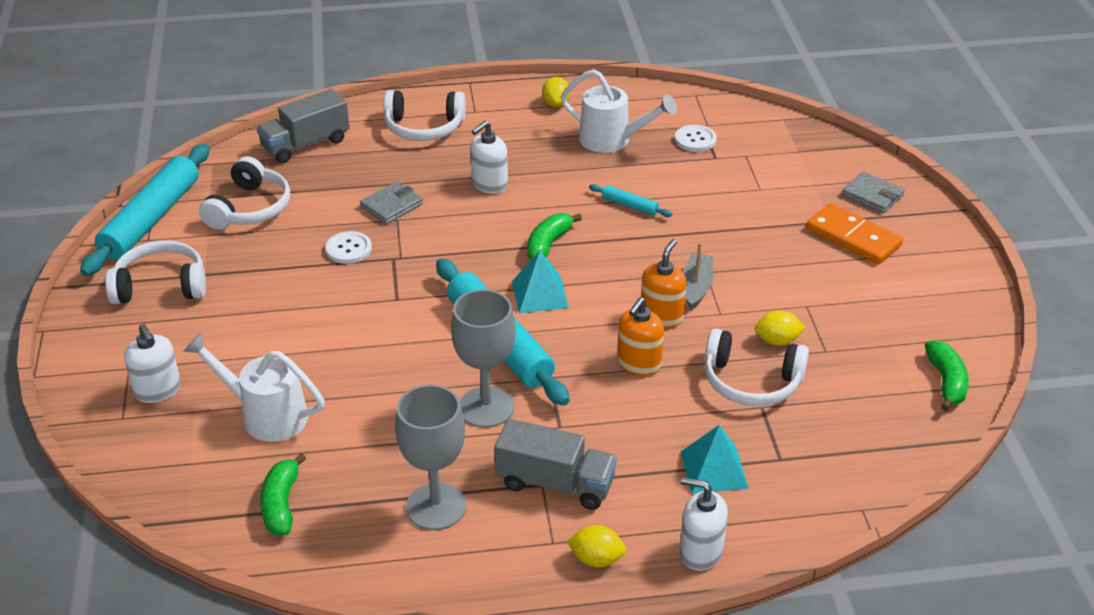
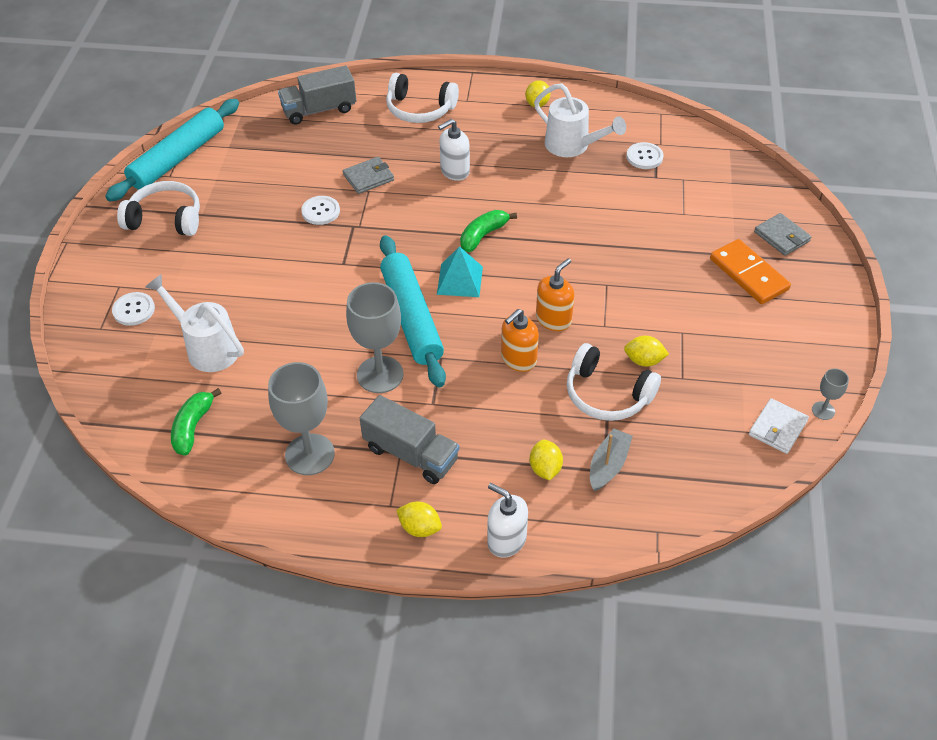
camera: 15 degrees right, 10 degrees up
white soap dispenser [124,324,181,403] -> white button [112,292,155,326]
white headphones [199,156,290,230] -> none
turquoise rolling pin [589,184,672,217] -> none
turquoise pyramid [681,425,749,494] -> yellow lemon [529,440,563,480]
grey boat [683,242,714,310] -> grey boat moved to [590,428,633,491]
green banana [925,340,969,411] -> white wallet [749,398,809,454]
none -> grey goblet [812,368,849,420]

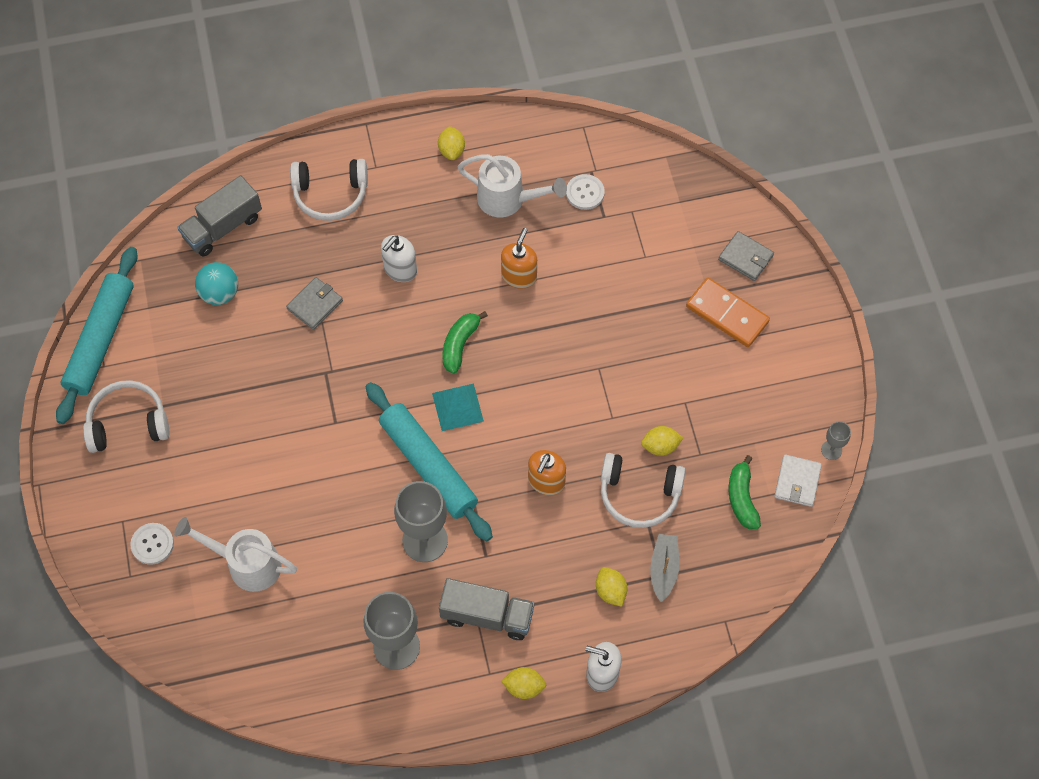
camera: 20 degrees left, 15 degrees up
green banana [171,388,221,456] -> green banana moved to [729,455,761,529]
white button [301,196,340,225] -> none
orange soap dispenser [536,258,574,331] -> orange soap dispenser moved to [501,228,537,289]
none -> turquoise ball [195,262,238,305]

